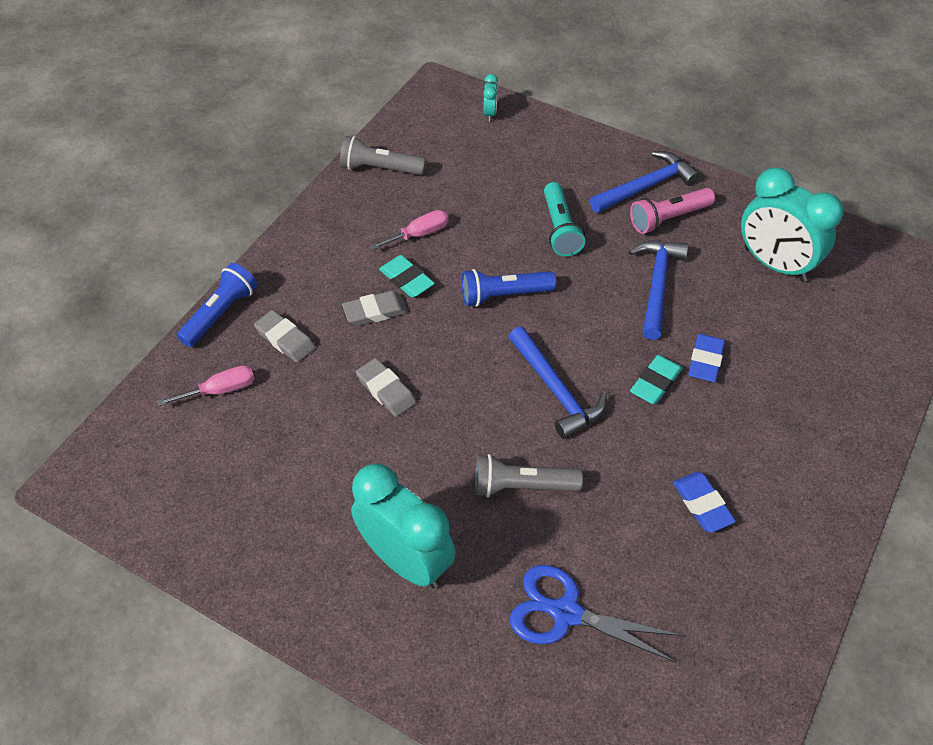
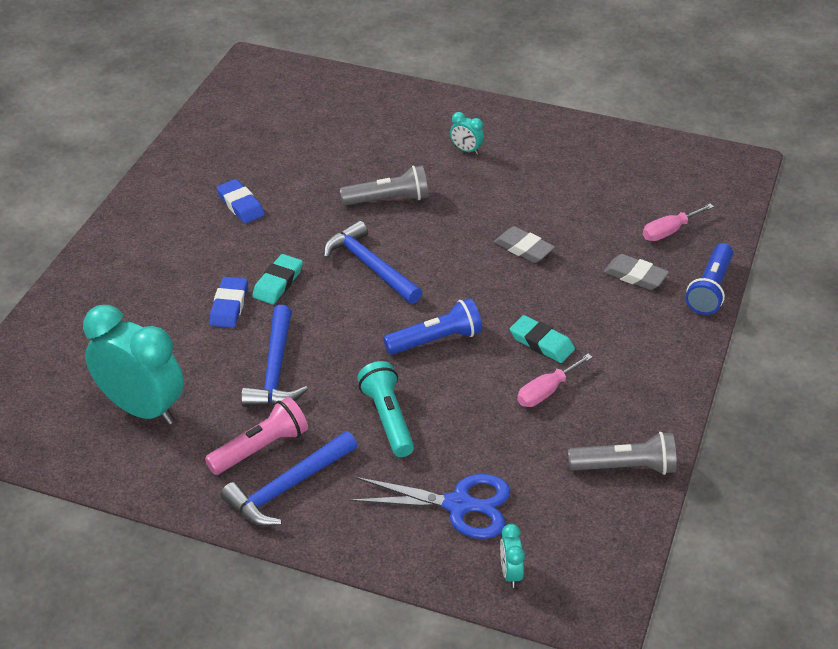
camera: 170 degrees right, 10 degrees down
grey eraser [342,291,408,326] -> none
turquoise clock [351,464,456,588] -> turquoise clock [450,112,484,155], size x0.42
blue scissors [510,565,682,663] -> blue scissors moved to [350,474,511,539]

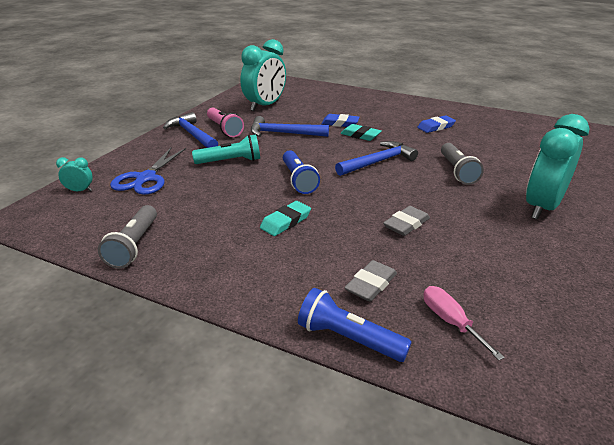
camera: 95 degrees right, 10 degrees down
turquoise clock [450,112,484,155] -> turquoise clock [526,114,590,220], size x2.39
pink screwdriver [517,354,593,407] -> none

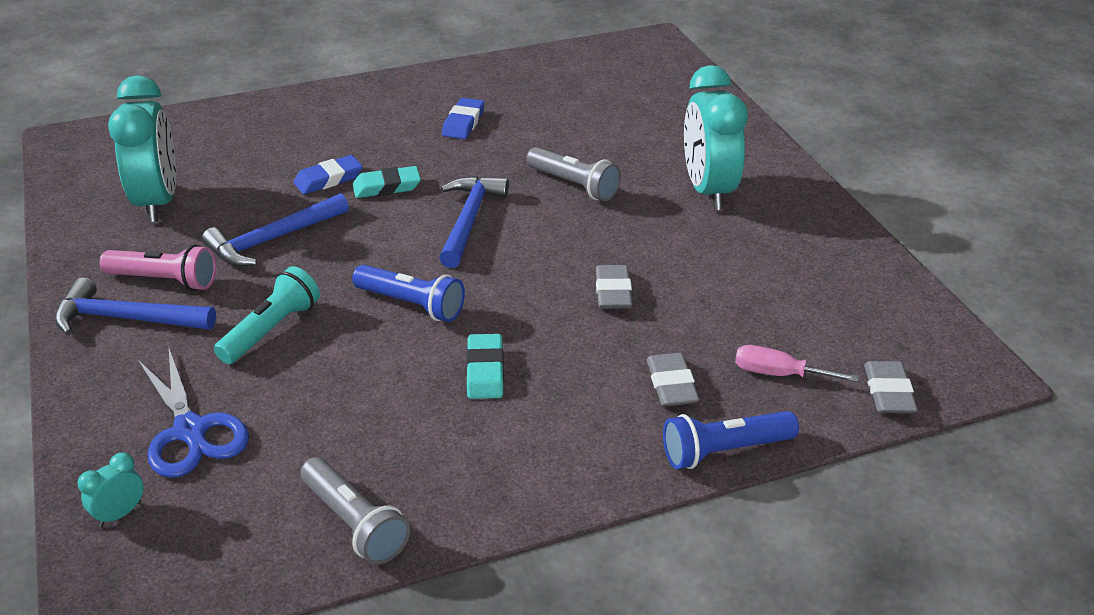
camera: 45 degrees left, 5 degrees up
none -> grey eraser [864,361,918,413]

